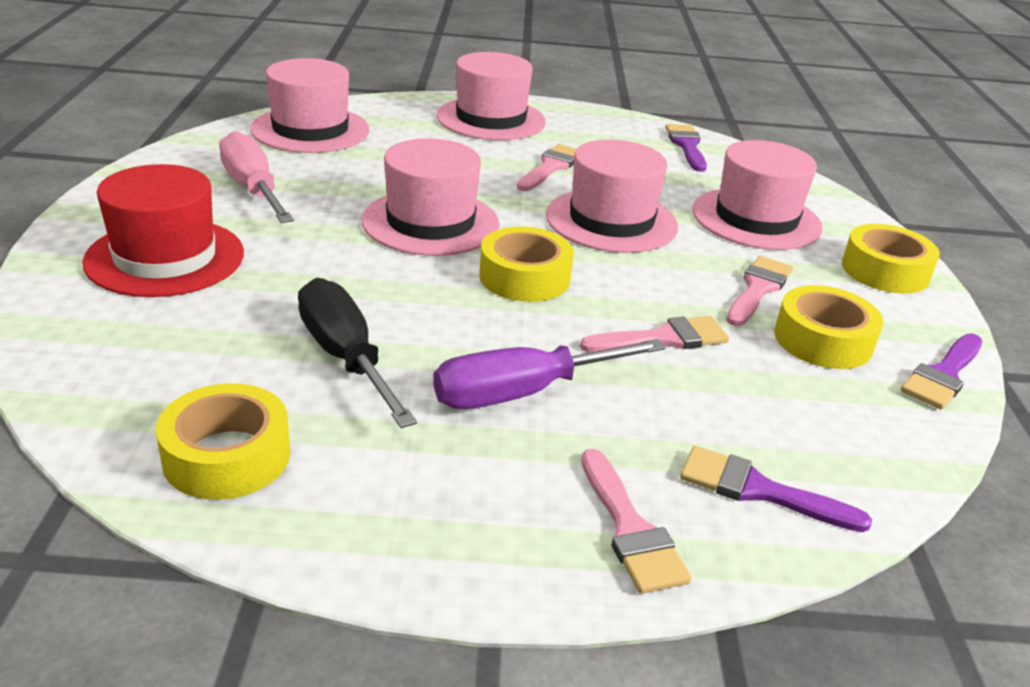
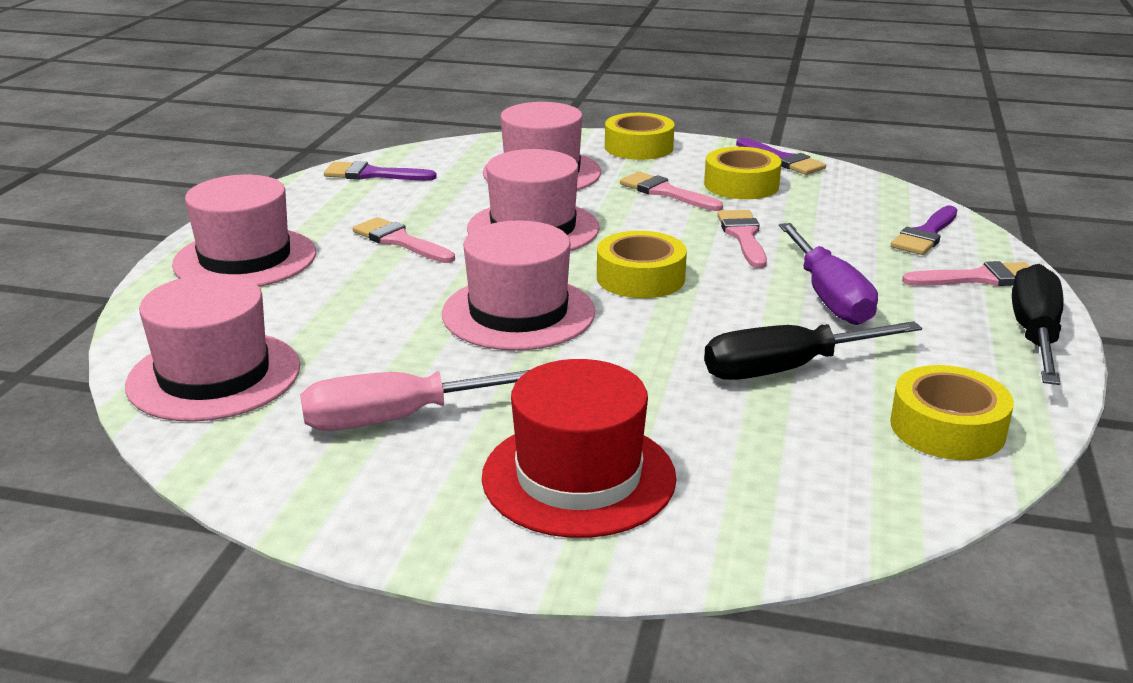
camera: 75 degrees left, 5 degrees down
none -> black screwdriver [1012,264,1063,385]

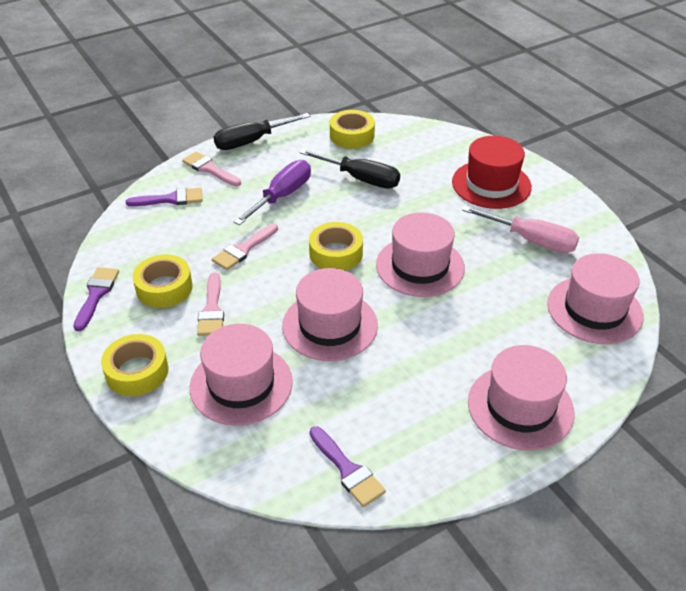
camera: 135 degrees left, 15 degrees up
pink brush [353,217,455,263] -> none

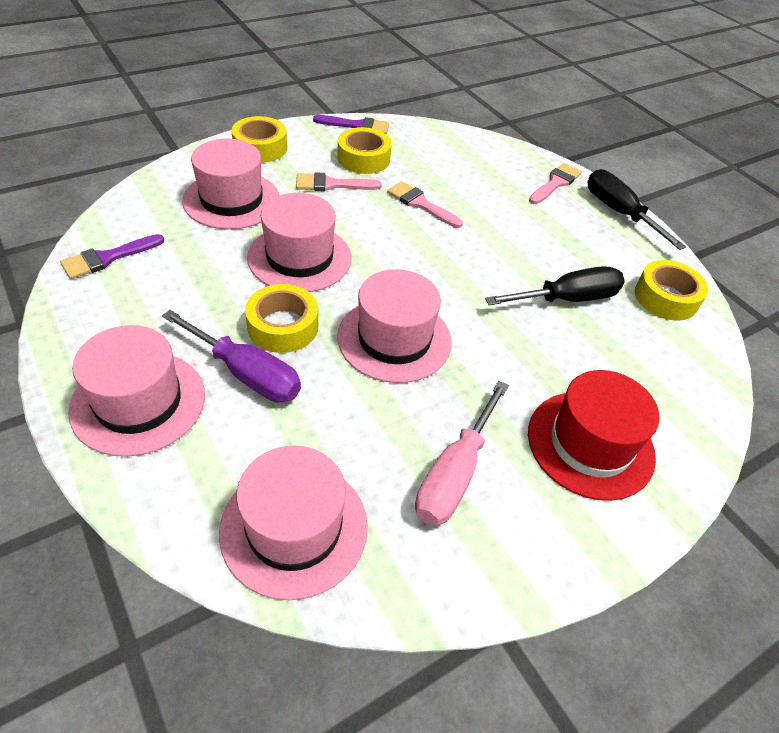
camera: 85 degrees right, 5 degrees up
purple brush [126,188,203,206] -> none
purple screwdriver [234,160,311,225] -> purple screwdriver moved to [162,310,301,403]
black screwdriver [299,149,400,189] -> black screwdriver turned 135 degrees counterclockwise [485,266,625,305]
yellow tape [309,222,363,271] -> yellow tape moved to [245,284,318,353]

